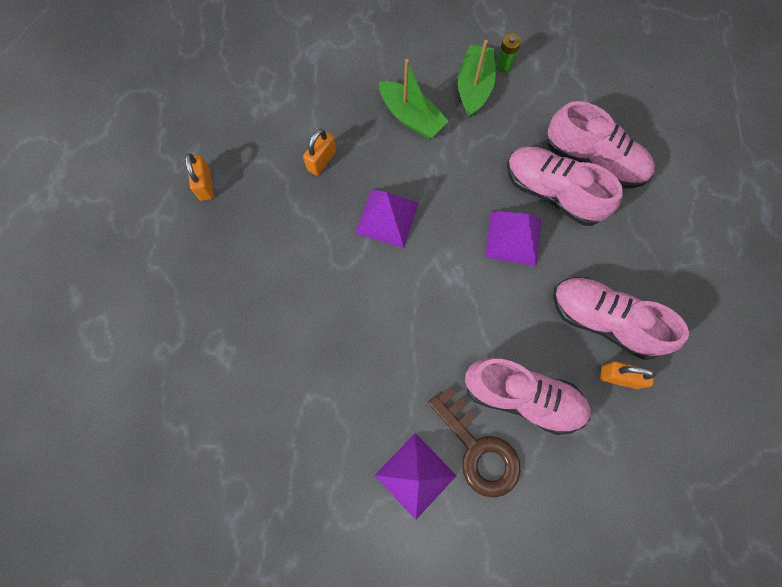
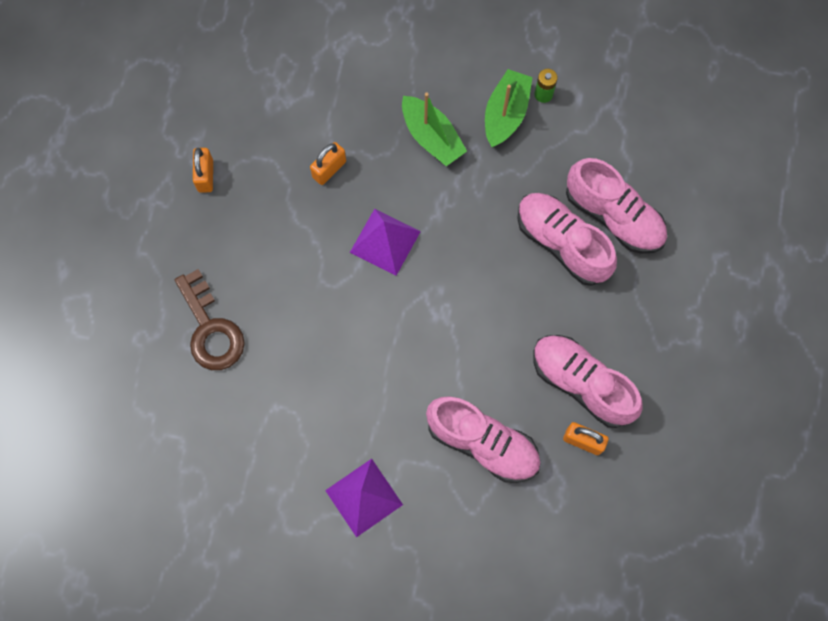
camera: 10 degrees right, 0 degrees up
brown key [428,387,521,498] -> brown key moved to [175,269,245,370]
purple pyramid [485,211,542,266] -> none

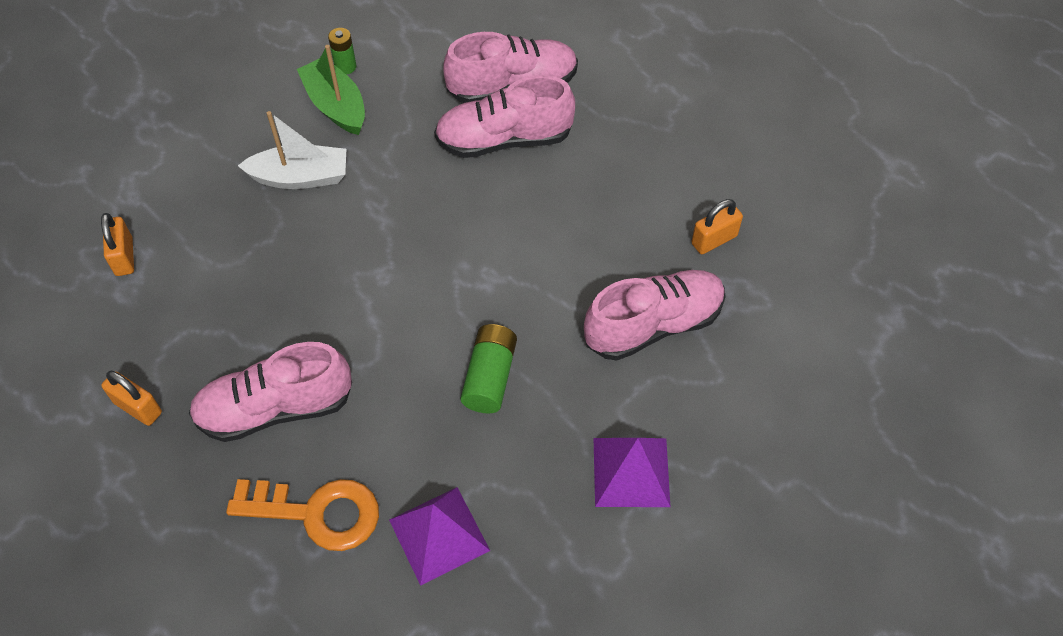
camera: 55 degrees left, 15 degrees down
brown key [175,269,245,370] -> orange key [226,479,379,551]
orange padlock [310,142,346,185] -> orange padlock moved to [101,213,134,276]
purple pyramid [350,209,421,276] -> purple pyramid moved to [389,487,490,586]
green boat [402,92,467,166] -> white boat [238,111,346,189]
pink shoe [533,335,643,428] -> pink shoe moved to [189,342,352,442]
none -> green battery [461,324,517,414]

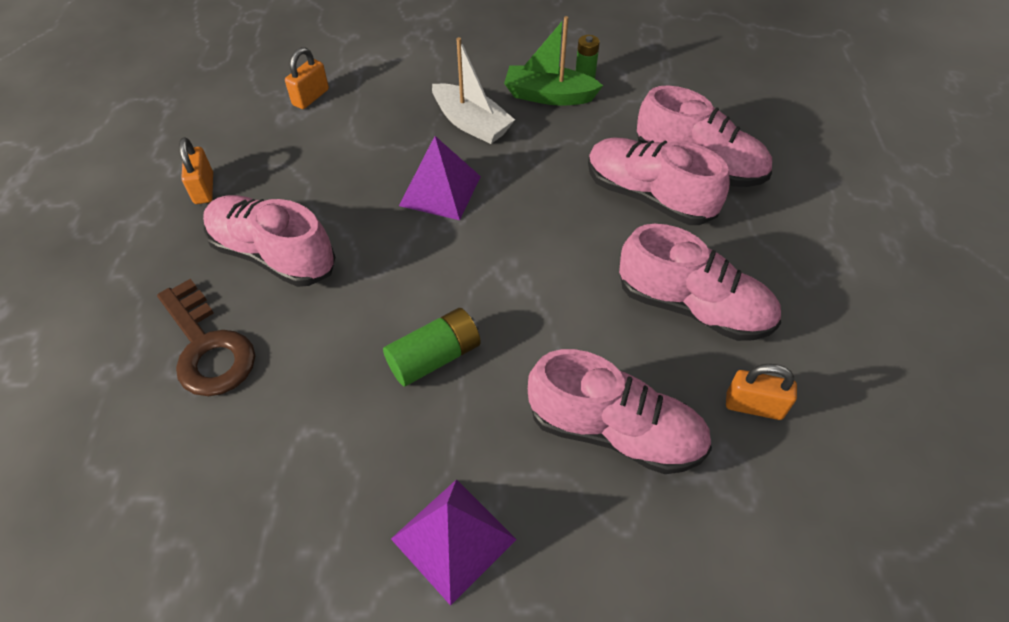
camera: 45 degrees right, 5 degrees down
orange key [226,479,379,551] -> brown key [157,279,255,396]
green boat [297,45,365,135] -> green boat turned 90 degrees counterclockwise [504,16,603,105]
purple pyramid [389,487,490,586] -> purple pyramid moved to [399,136,481,220]
none -> pink shoe [619,224,781,341]

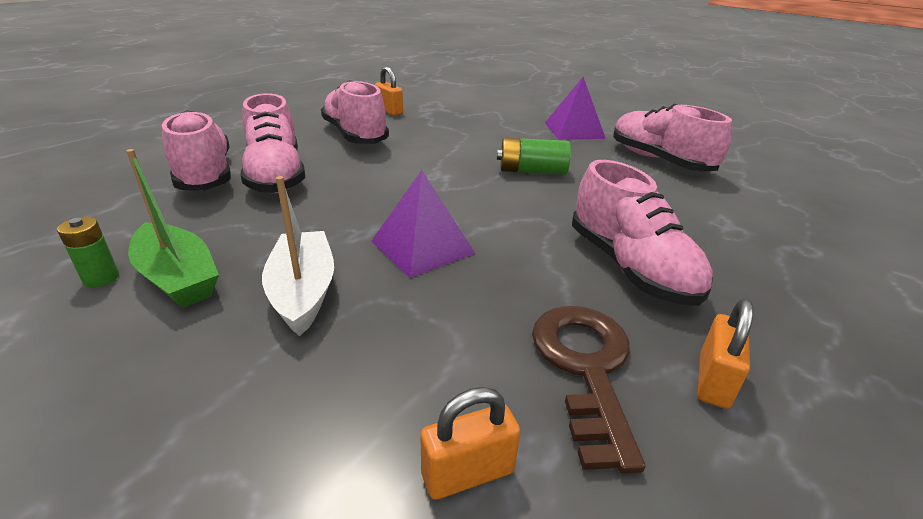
camera: 145 degrees left, 20 degrees down
brown key [157,279,255,396] -> brown key moved to [532,306,645,474]
pink shoe [528,349,712,474] -> pink shoe moved to [613,104,732,171]

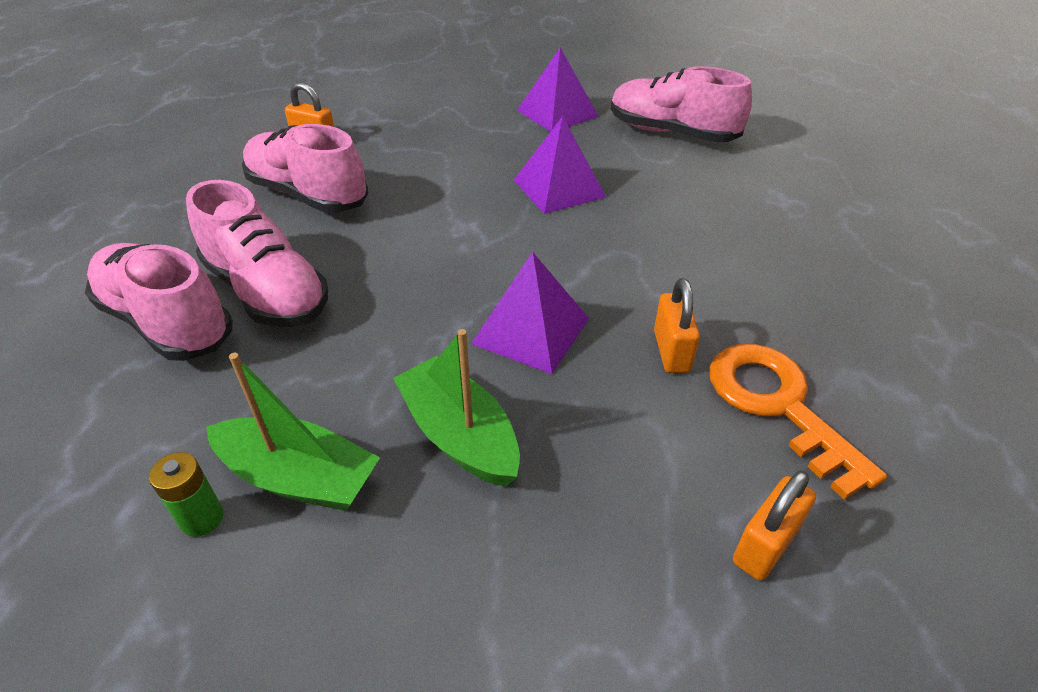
camera: 25 degrees left, 10 degrees up
white boat [262,176,334,336] -> green boat [393,329,520,487]
green battery [497,138,571,175] -> purple pyramid [514,116,606,214]
brown key [532,306,645,474] -> orange key [709,344,887,500]
pink shoe [572,160,713,306] -> none
orange padlock [698,299,753,409] -> orange padlock moved to [654,278,700,373]

